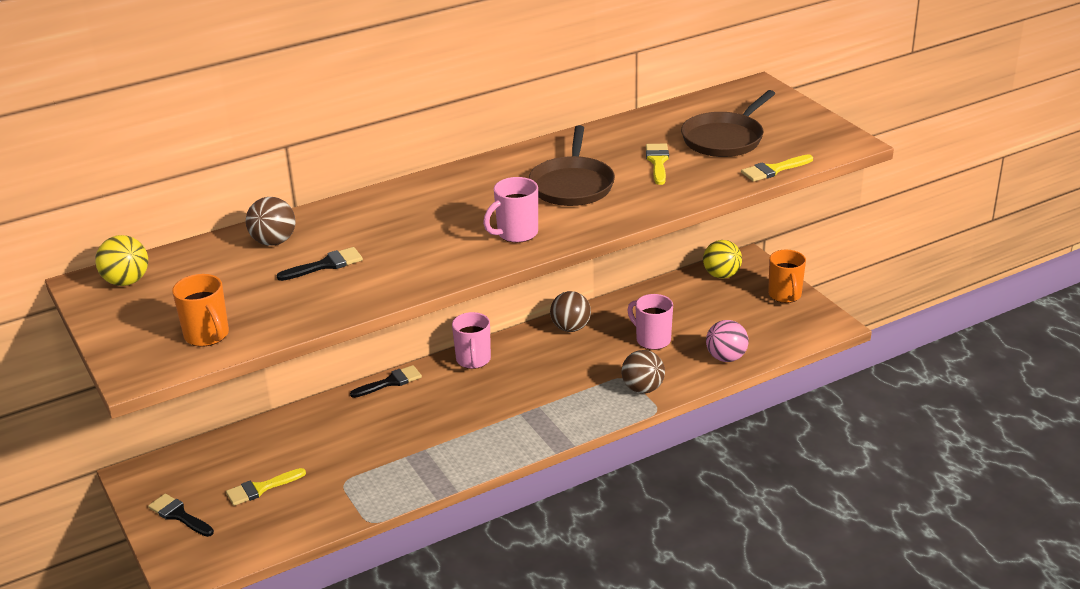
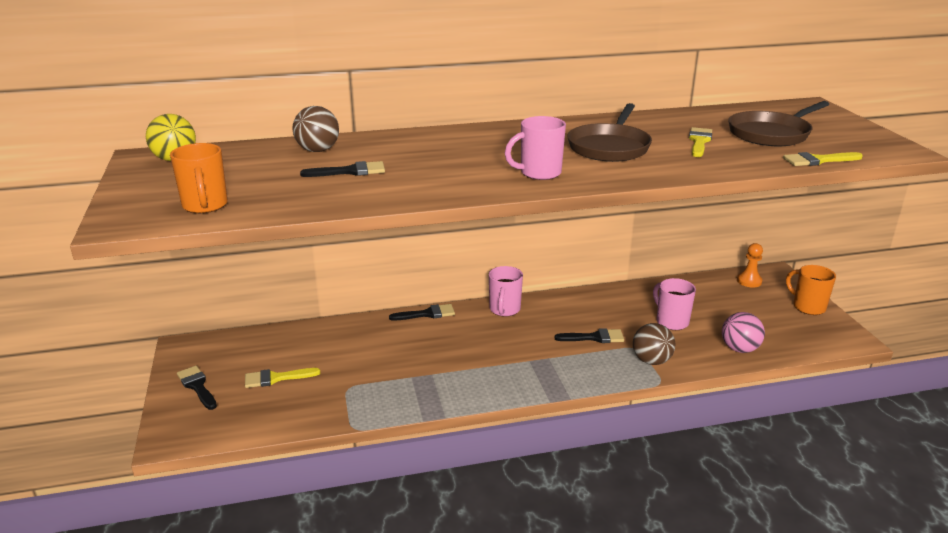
camera: 15 degrees right, 5 degrees down
brown ball [550,291,591,332] -> none
yellow ball [703,240,742,279] -> orange pawn [737,243,763,287]
orange mug [768,250,806,303] -> orange mug turned 135 degrees clockwise [786,265,836,315]
none -> black brush [555,328,624,343]

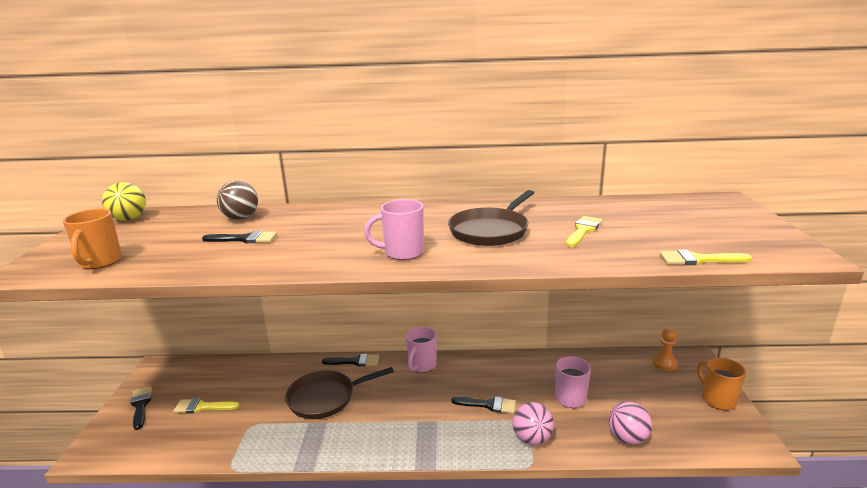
camera: 15 degrees right, 5 degrees down
brown ball [633,323,675,365] -> pink ball [513,402,554,445]
brown pan [728,101,829,146] -> brown pan moved to [285,367,394,419]

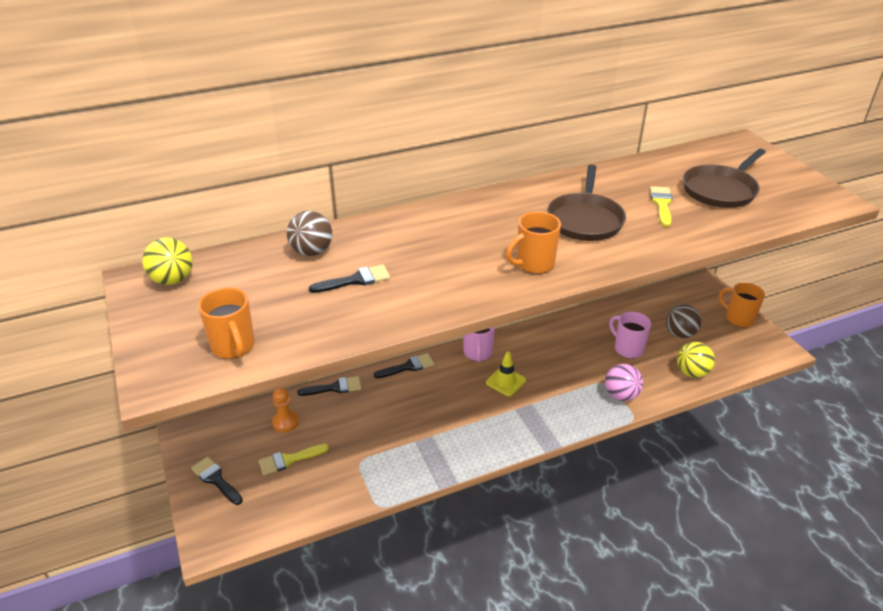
camera: 25 degrees left, 15 degrees up
brown pan [285,367,394,419] -> brown pan moved to [683,149,766,208]
pink mug [364,199,424,260] -> orange mug [506,212,561,274]
black brush [451,397,516,414] -> black brush moved to [297,376,361,396]
pink ball [609,401,652,445] -> yellow ball [677,342,715,378]
orange pawn [652,328,678,371] -> orange pawn moved to [272,387,299,432]
yellow brush [660,250,752,265] -> none
none -> yellow traffic cone [486,352,526,396]
none -> brown ball [666,304,701,338]

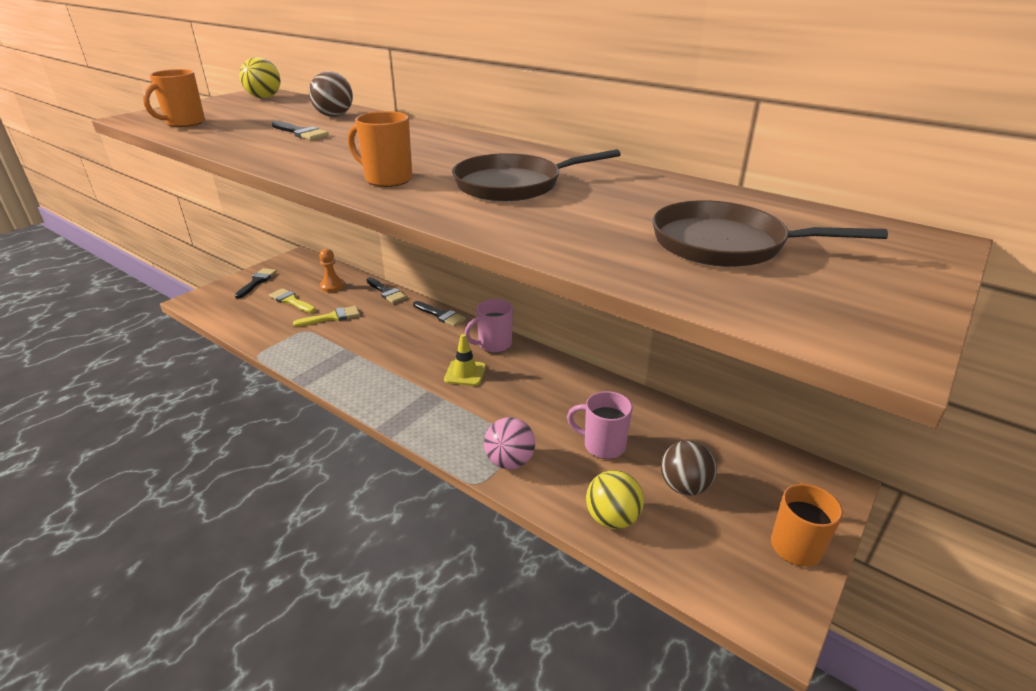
camera: 60 degrees right, 5 degrees down
pink mug [609,312,651,359] -> pink mug turned 90 degrees counterclockwise [567,391,633,459]
yellow brush [650,186,673,227] -> yellow brush moved to [293,306,360,327]

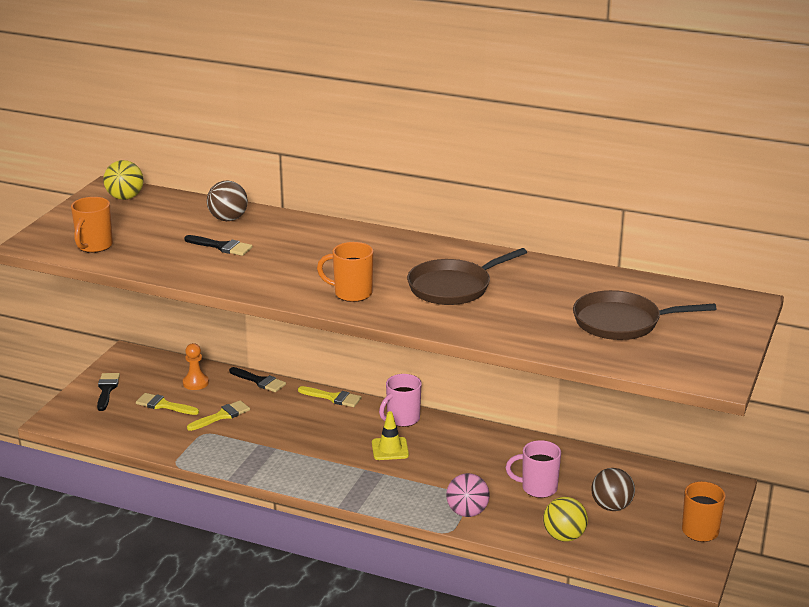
camera: 15 degrees left, 5 degrees down
black brush [413,301,466,327] -> yellow brush [298,386,361,407]

